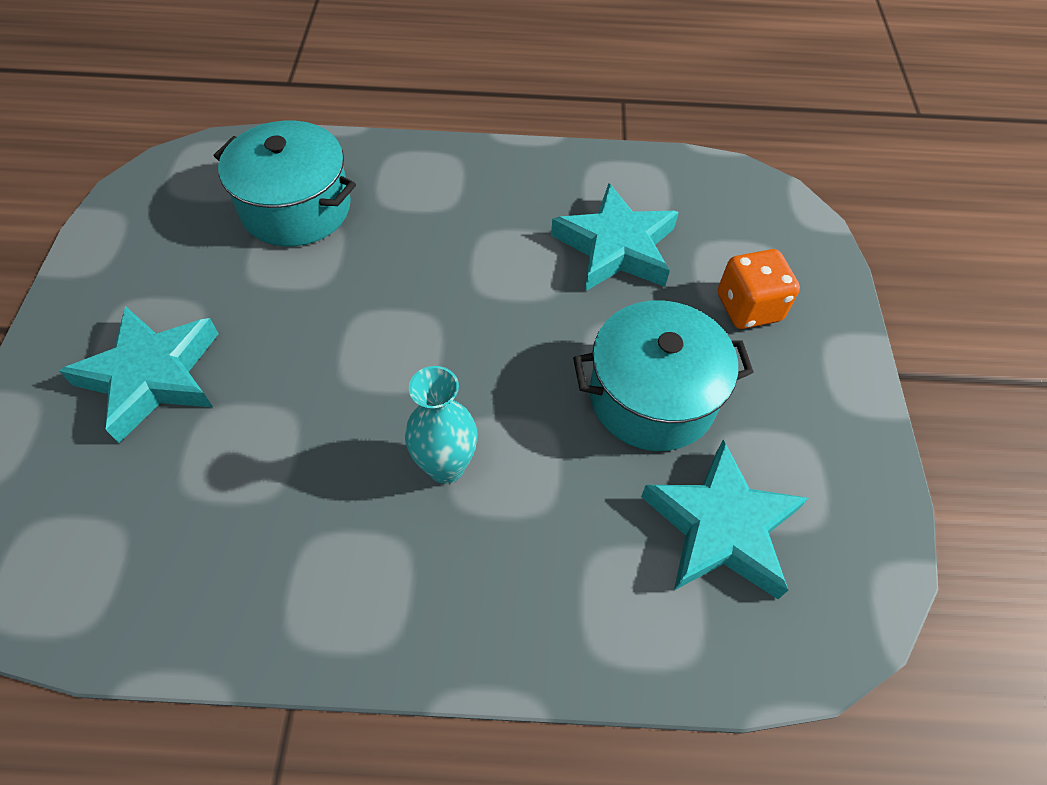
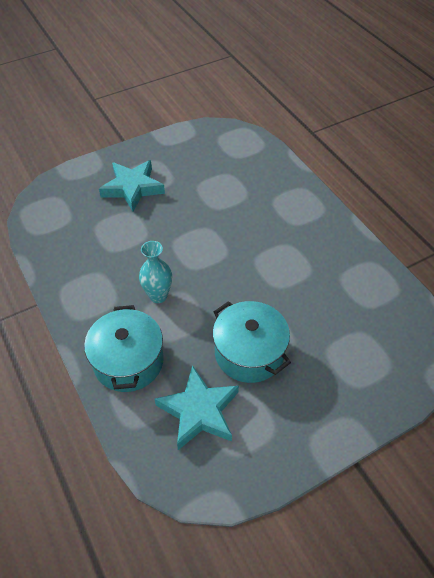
camera: 60 degrees right, 5 degrees down
turquoise pot [214,121,356,247] -> turquoise pot moved to [84,305,164,392]
turquoise star [551,183,679,291] -> none
orange dice [718,249,800,329] -> none

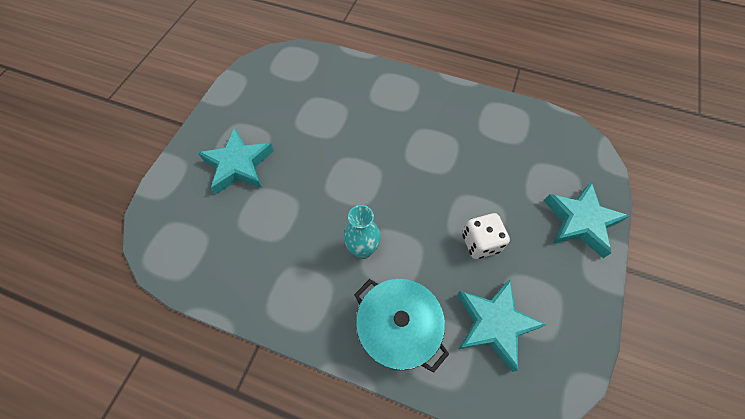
camera: 40 degrees left, 10 degrees up
turquoise pot [213,301,291,383] -> white dice [462,213,510,259]
none -> turquoise star [544,182,629,258]

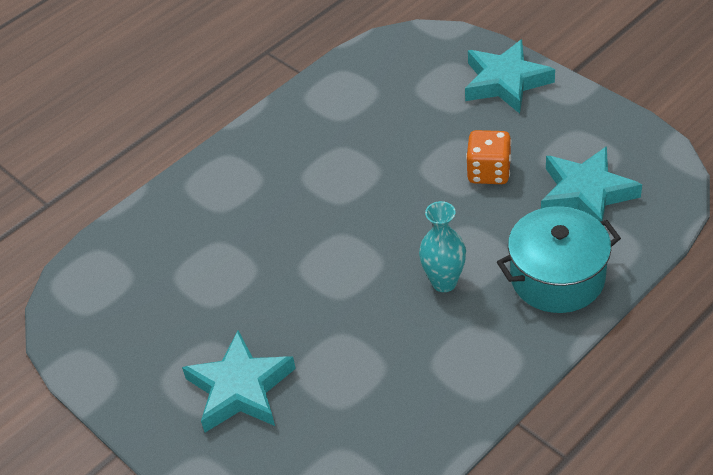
camera: 60 degrees left, 15 degrees down
white dice [462,213,510,259] -> orange dice [466,130,512,184]

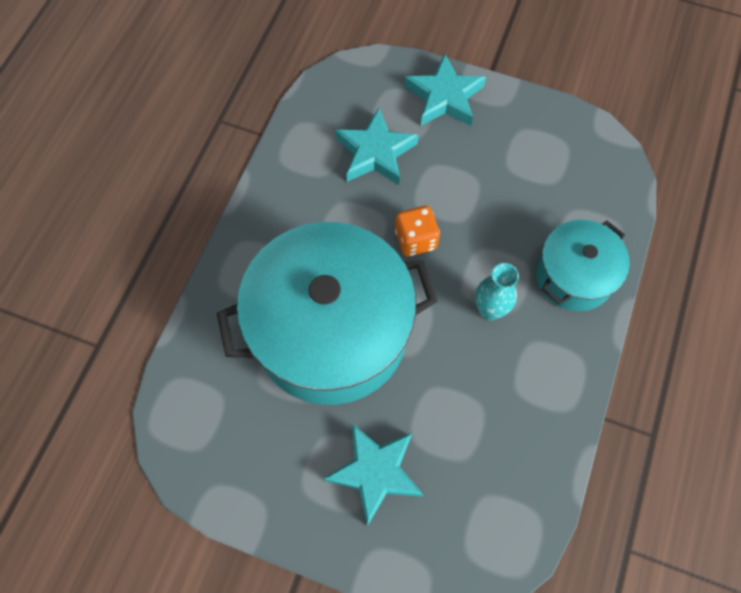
camera: 30 degrees left, 20 degrees up
orange dice [466,130,512,184] -> orange dice moved to [395,206,440,257]
turquoise star [541,146,642,222] -> turquoise star moved to [335,108,419,185]
none -> turquoise pot [217,222,438,405]

